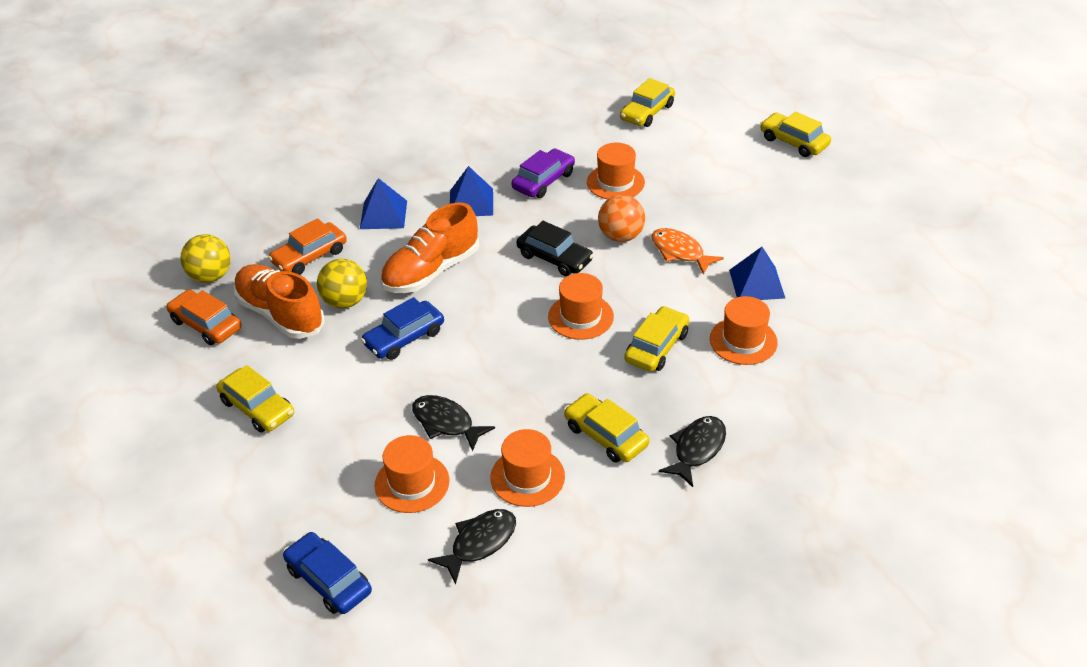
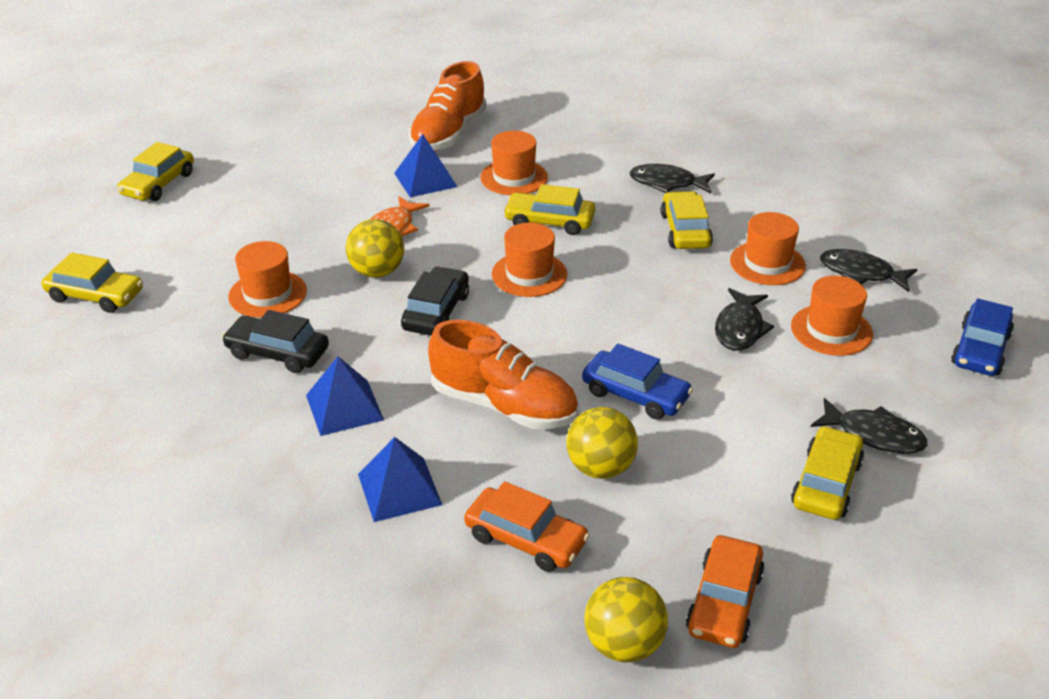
camera: 110 degrees left, 5 degrees down
orange shoe [233,264,325,339] -> orange shoe moved to [409,61,487,151]
purple car [512,149,575,198] -> black car [222,310,329,373]
yellow car [564,393,650,463] -> yellow car turned 150 degrees clockwise [661,191,713,249]
orange ball [598,195,645,242] -> yellow ball [346,219,404,278]
none -> black fish [811,398,928,454]

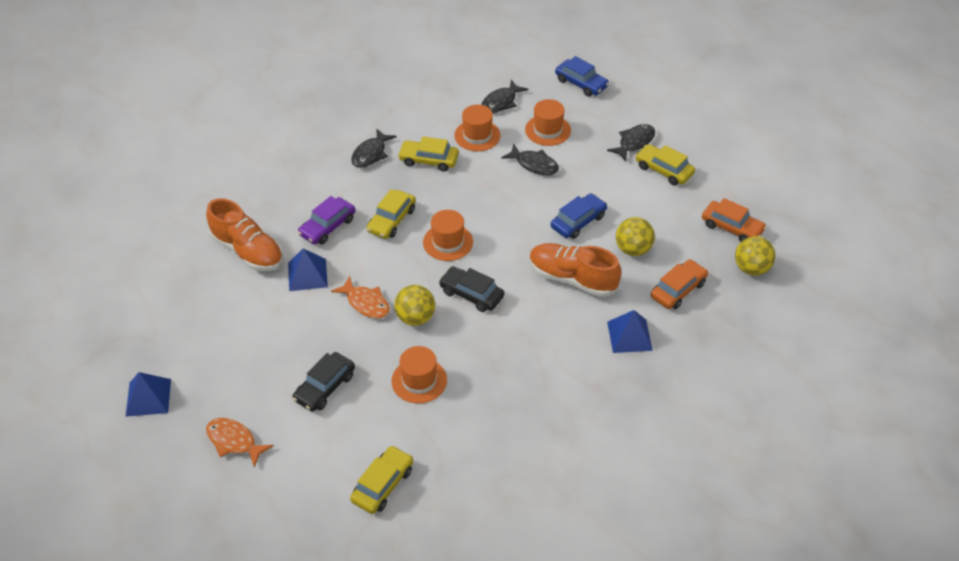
camera: 75 degrees left, 10 degrees up
yellow car [118,142,194,201] -> orange fish [206,418,273,467]
black car [222,310,329,373] -> black car moved to [293,352,355,412]
blue pyramid [306,356,384,436] -> blue pyramid moved to [126,372,171,417]
orange shoe [428,320,578,429] -> orange shoe turned 105 degrees counterclockwise [529,243,621,297]
orange hat [480,131,548,195] -> purple car [298,196,355,245]

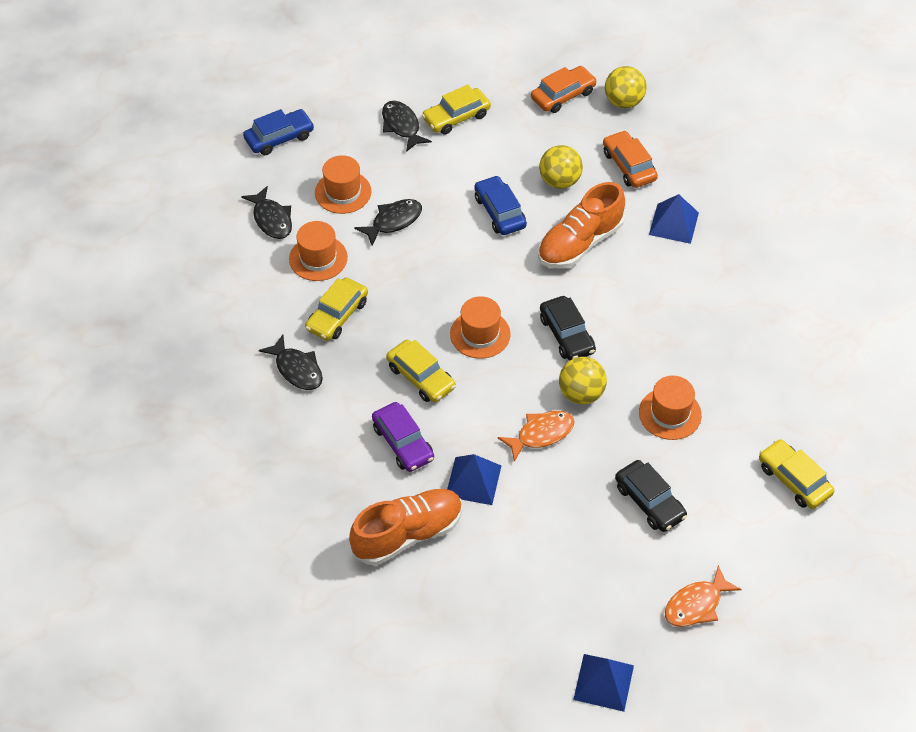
camera: 70 degrees left, 5 degrees up
black car [439,266,504,312] -> black car turned 75 degrees counterclockwise [540,296,596,361]

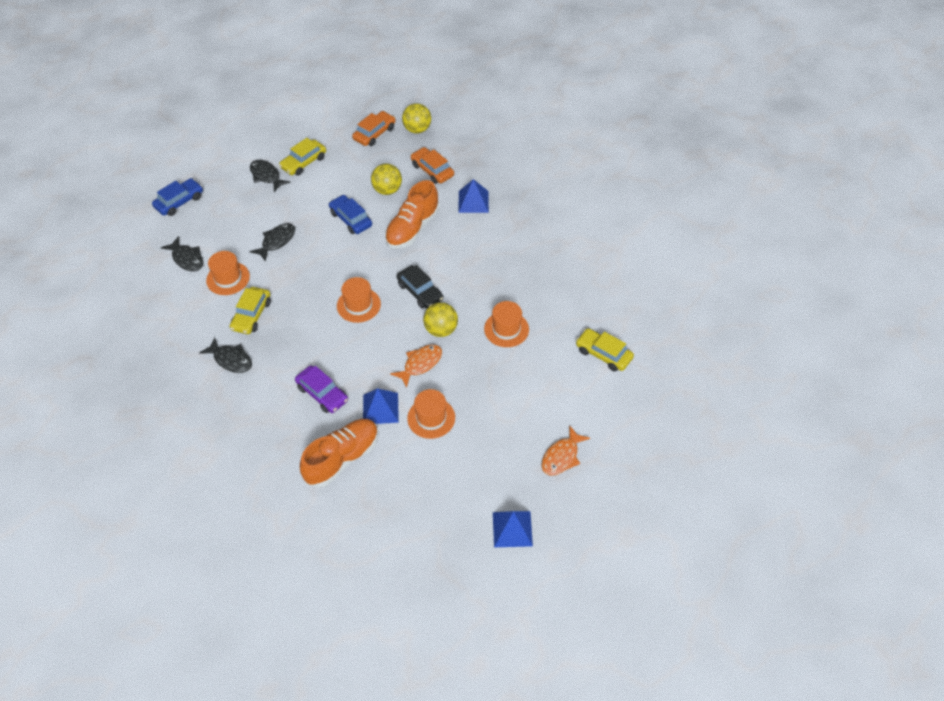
camera: 15 degrees left, 0 degrees up
orange hat [315,155,372,214] -> orange hat moved to [407,389,455,439]
yellow car [386,340,456,403] -> none
black car [615,460,687,532] -> none

